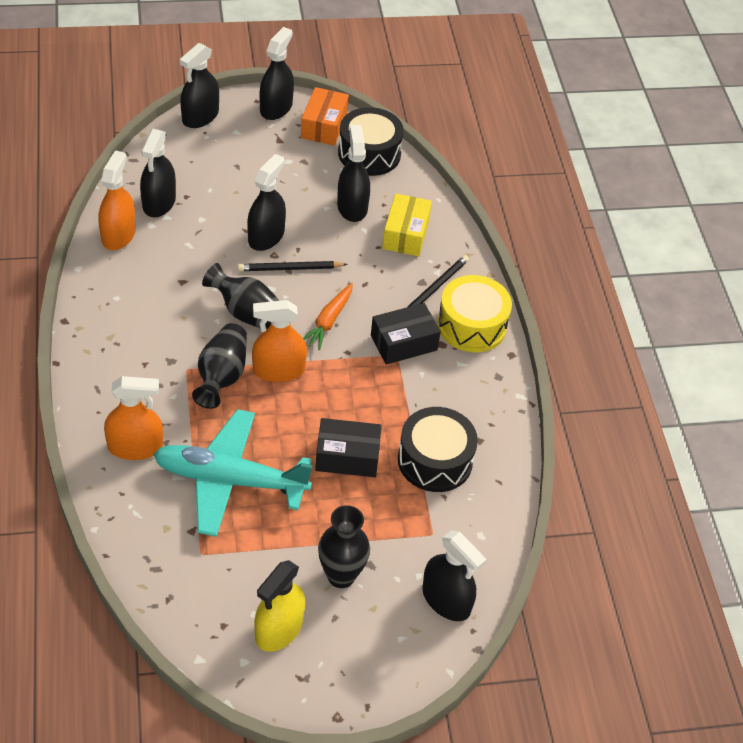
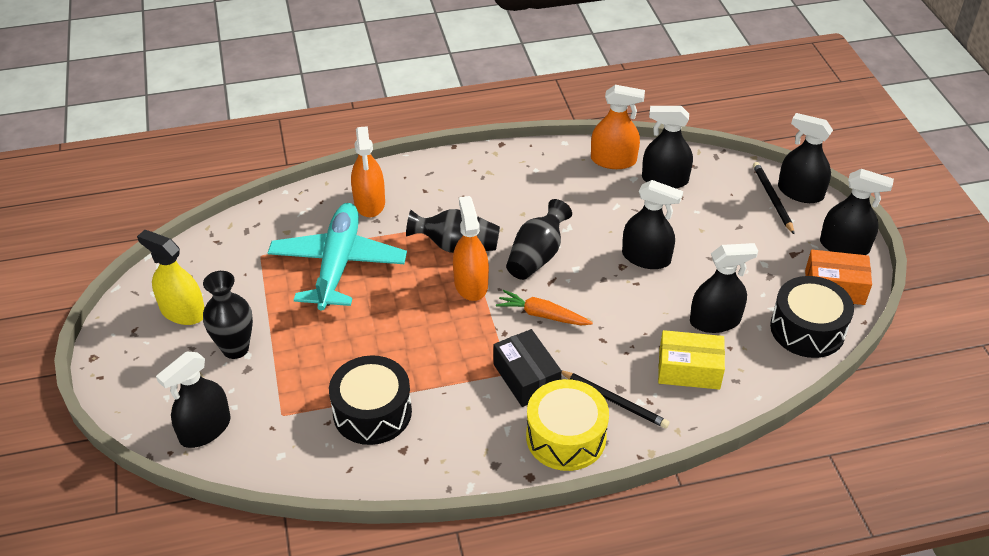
camera: 90 degrees right, 5 degrees down
black pencil [238,261,348,271] -> black pencil moved to [753,162,795,235]
black box [315,418,382,477] -> none

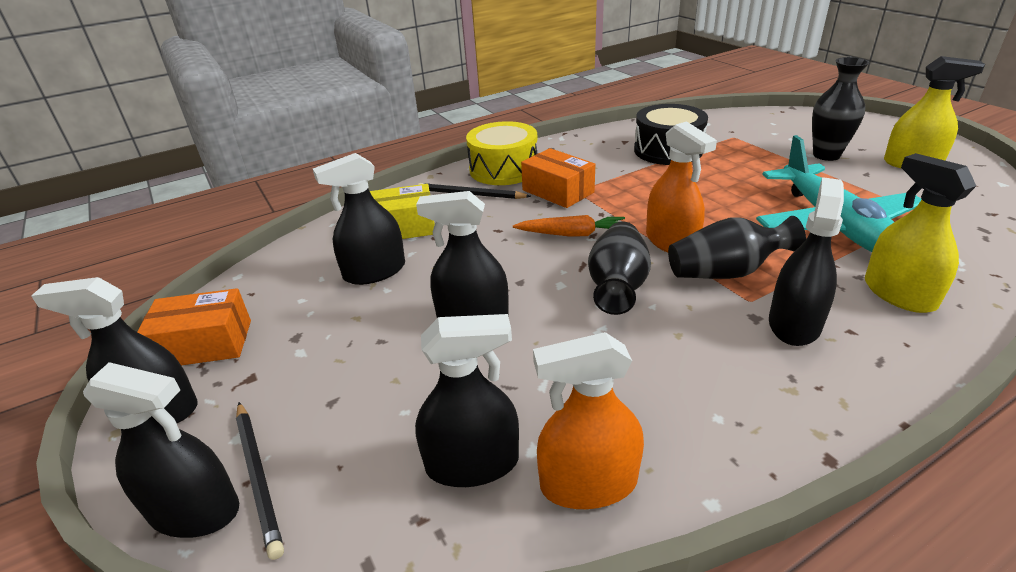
camera: 165 degrees right, 10 degrees down
black spray bottle [156,351,231,448] -> black spray bottle moved to [769,177,844,346]
orange spray bottle [351,126,385,217] -> yellow spray bottle [865,153,976,313]
black box [493,329,562,407] -> orange box [521,148,595,208]
black drum [770,276,854,358] -> none

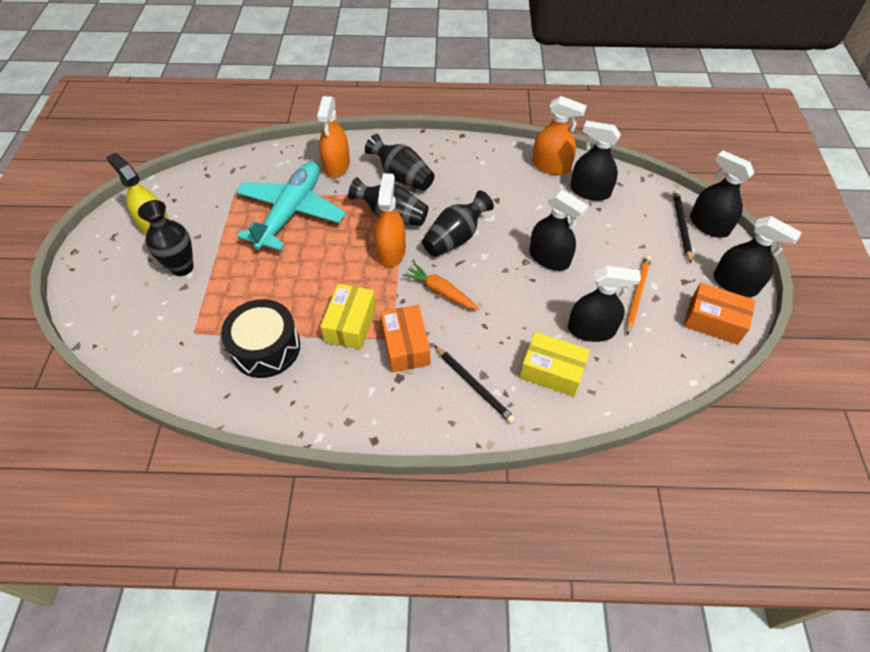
camera: 150 degrees left, 20 degrees up
yellow drum [466,121,537,185] -> none
black spray bottle [769,177,844,346] -> black vase [365,134,435,191]
yellow spray bottle [865,153,976,313] -> orange spray bottle [317,96,350,178]
none -> yellow box [320,284,376,350]
none -> orange pencil [626,255,651,335]

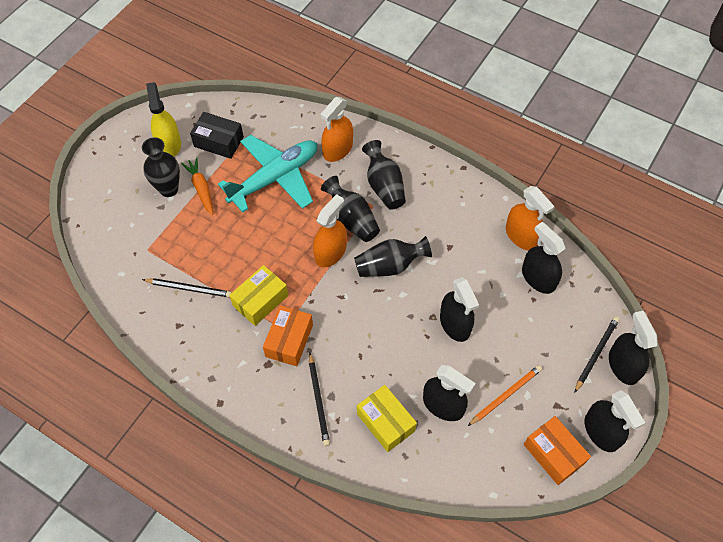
camera: 30 degrees right, 5 degrees up
black drum [221,299,300,378] -> black pencil [142,278,232,298]
orange carrot [402,262,480,310] -> orange carrot moved to [181,158,213,215]
none -> black box [190,112,244,159]

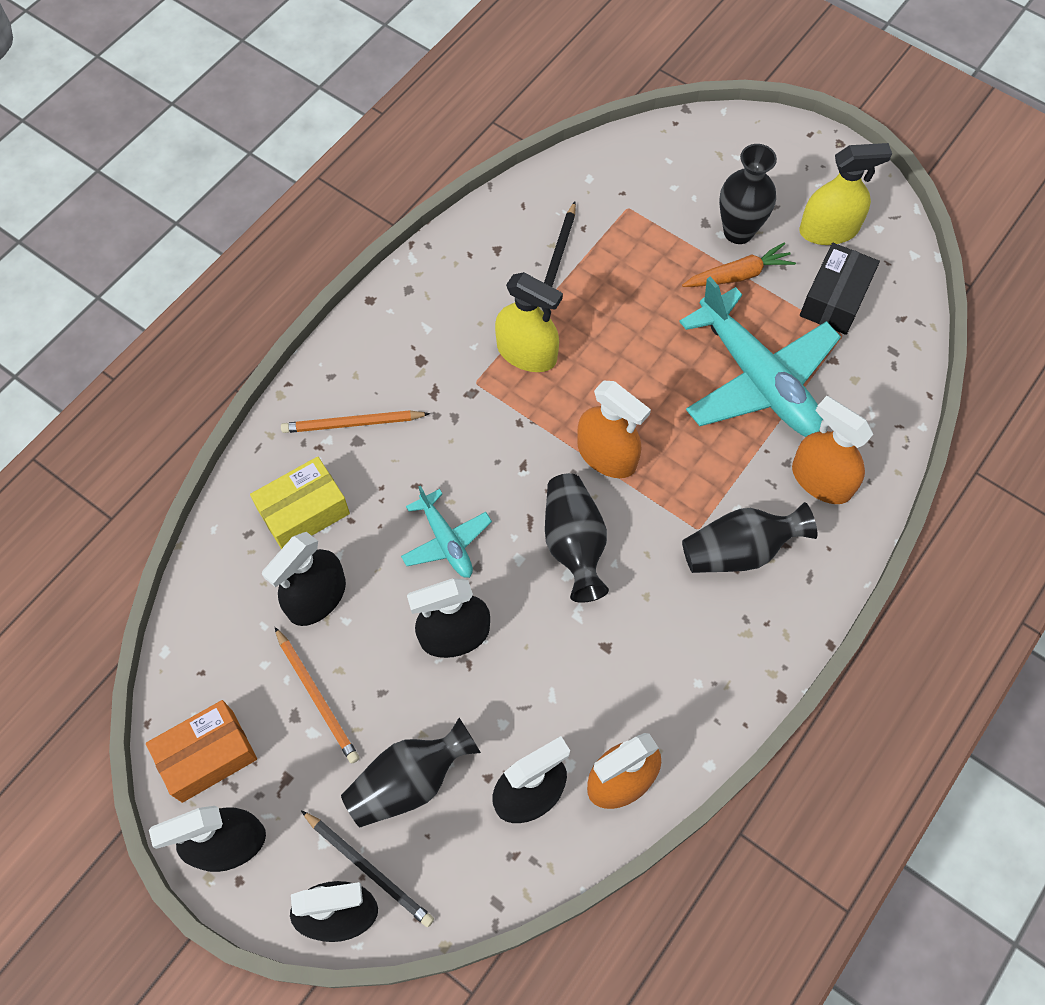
camera: 95 degrees right, 5 degrees up
yellow box [229,265,288,326] -> yellow spray bottle [495,272,563,372]
orange box [263,305,313,366] -> none
black pencil [309,353,330,446] -> orange pencil [281,410,430,433]
black vase [321,176,380,242] -> black vase moved to [341,718,481,827]
none -> turquoise plane [401,486,492,578]

